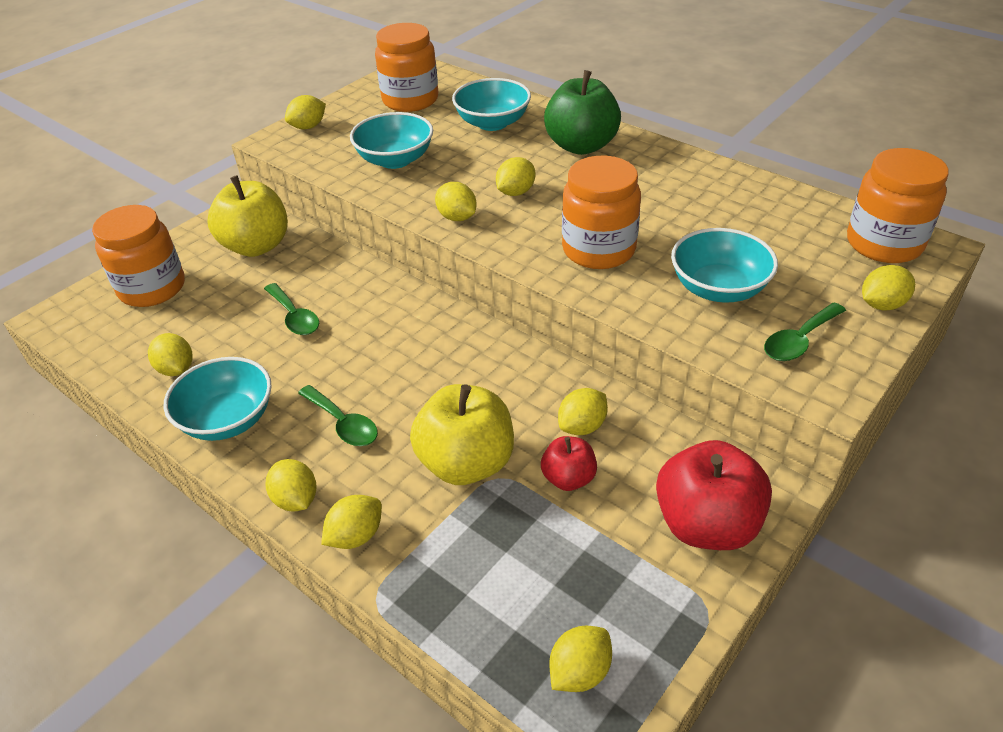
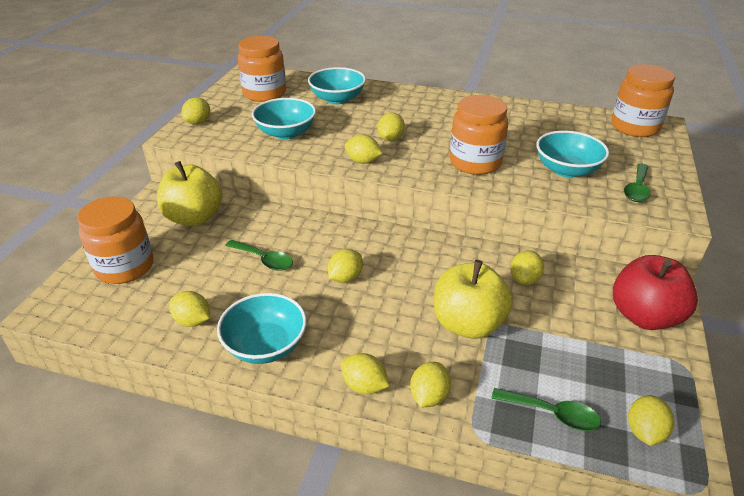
camera: 25 degrees left, 5 degrees down
green spoon [298,385,378,446] -> green spoon moved to [491,388,601,431]
red apple [541,436,597,491] -> none
green apple [544,70,621,155] -> none
yellow lemon [862,265,915,310] -> yellow lemon moved to [328,249,363,283]

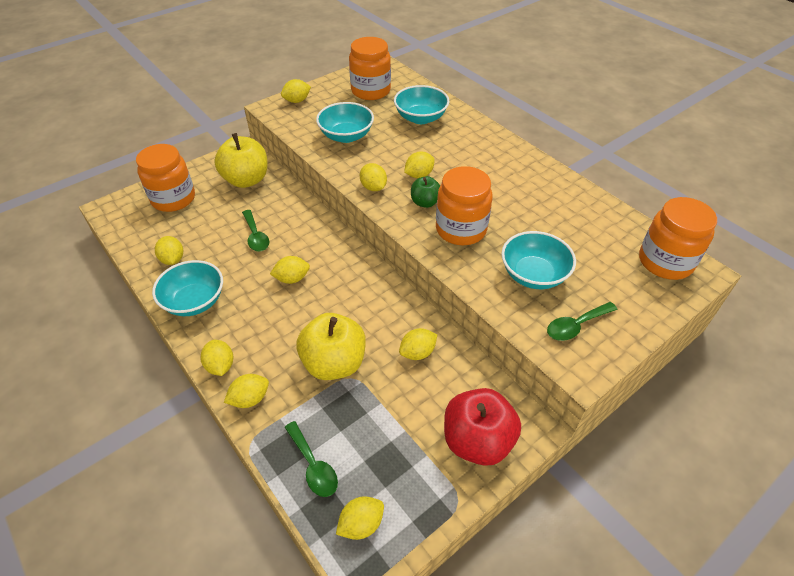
camera: 35 degrees right, 10 degrees up
none -> green apple [411,176,440,208]

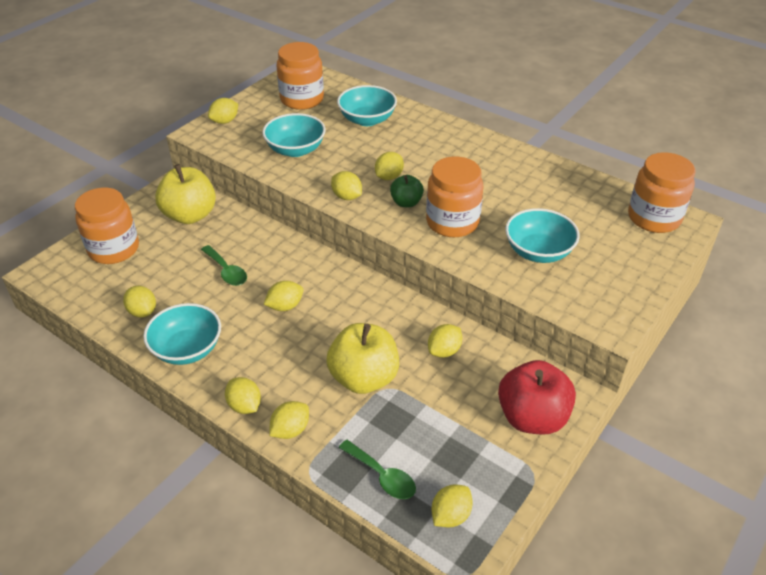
camera: 15 degrees left, 5 degrees down
green spoon [547,302,617,341] -> none

